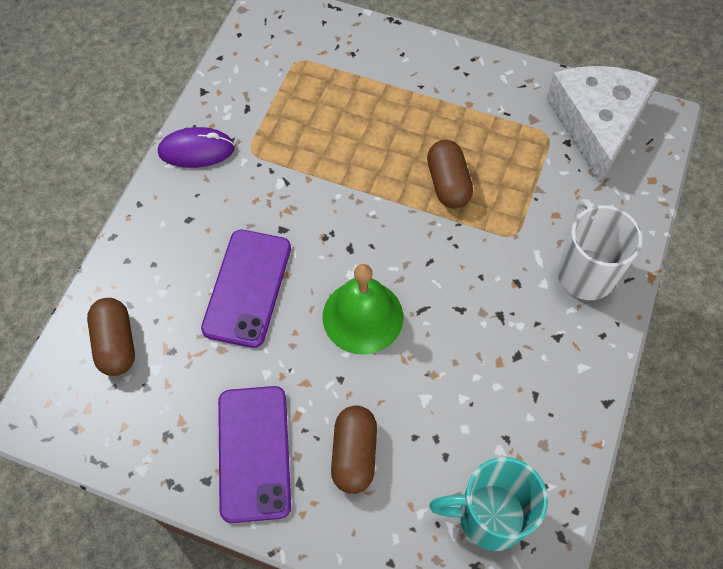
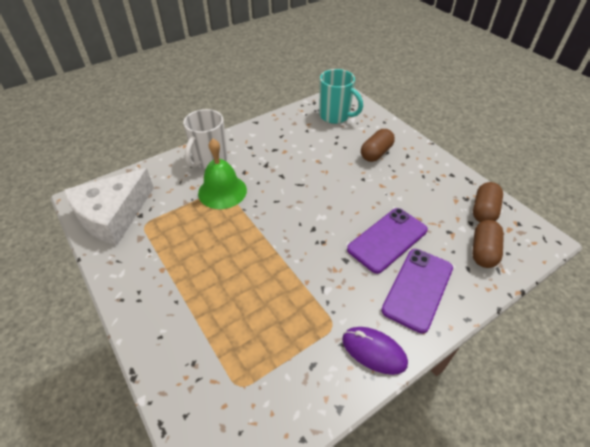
camera: 145 degrees left, 15 degrees down
purple phone [218,386,291,523] -> purple phone moved to [381,249,453,333]
green bell [322,264,403,355] -> green bell moved to [198,139,247,209]
brown capsule [427,140,473,209] -> brown capsule moved to [473,182,503,222]

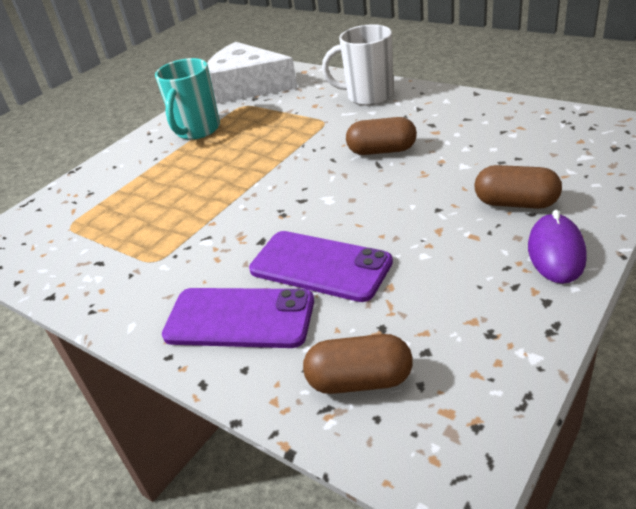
camera: 75 degrees right, 10 degrees down
green bell [198,139,247,209] -> none
turquoise mug [319,69,363,124] -> turquoise mug moved to [155,58,220,140]
purple mouse [342,327,408,375] -> purple mouse moved to [528,210,587,284]
brown capsule [473,182,503,222] -> brown capsule moved to [346,117,417,155]

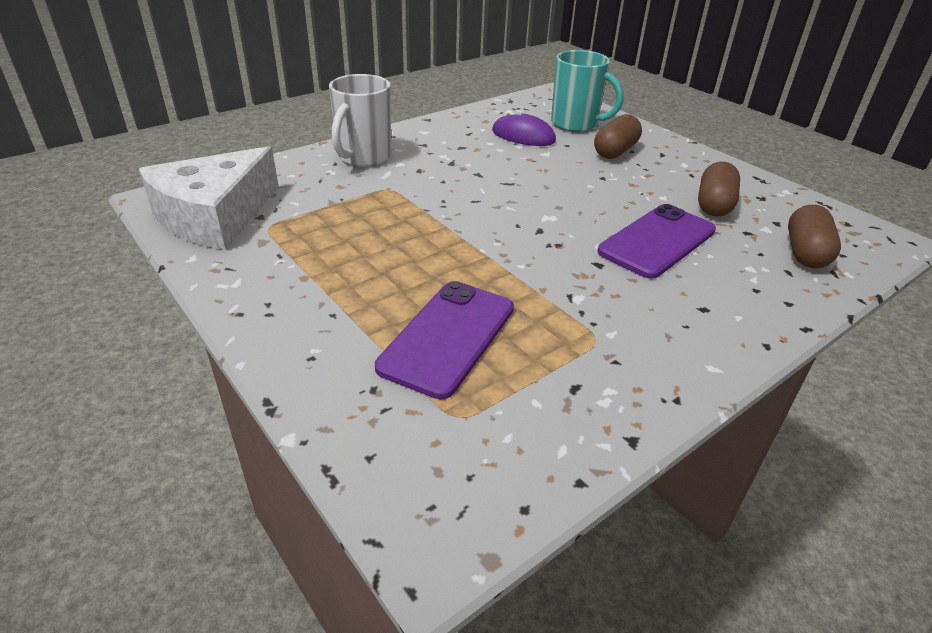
camera: 80 degrees left, 0 degrees up
turquoise mug [155,58,220,140] -> turquoise mug moved to [551,50,623,132]
purple phone [162,288,314,348] -> purple phone moved to [375,281,514,399]
brown capsule [346,117,417,155] -> brown capsule moved to [698,162,740,217]
purple mouse [528,210,587,284] -> purple mouse moved to [492,110,556,146]

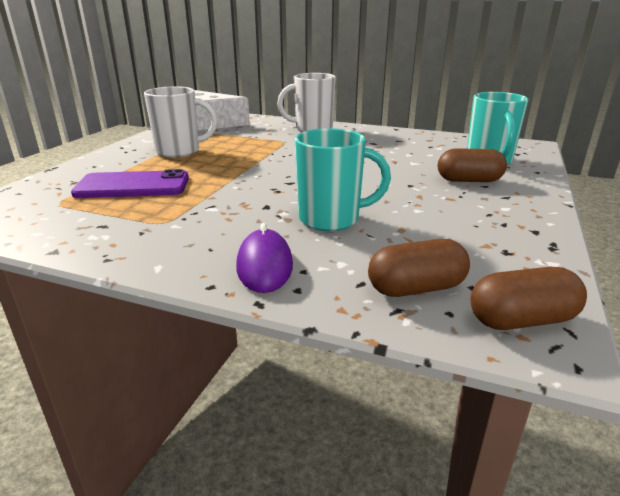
camera: 60 degrees right, 10 degrees down
purple mouse [492,110,556,146] -> purple mouse moved to [236,223,293,293]
purple phone [598,204,716,279] -> turquoise mug [295,128,391,231]
brown capsule [698,162,740,217] -> brown capsule moved to [471,267,587,330]
none -> white mug [144,86,218,158]

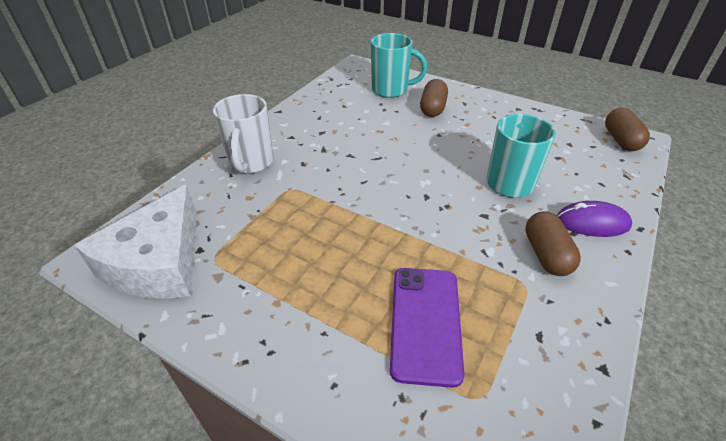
camera: 80 degrees left, 15 degrees up
white mug [144,86,218,158] -> none
brown capsule [368,239,470,297] -> brown capsule moved to [525,211,581,276]

